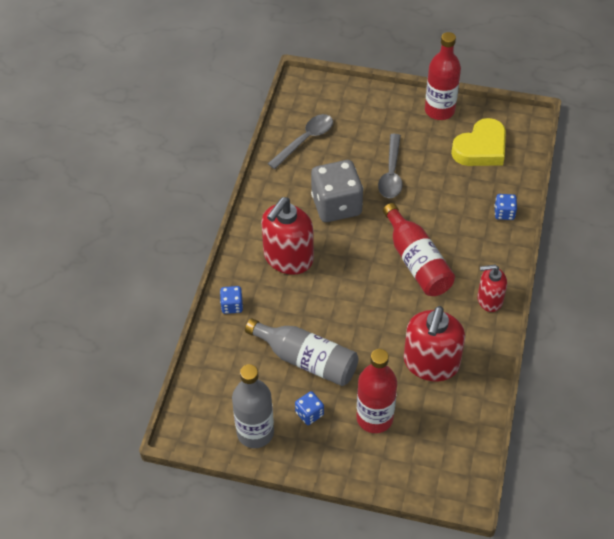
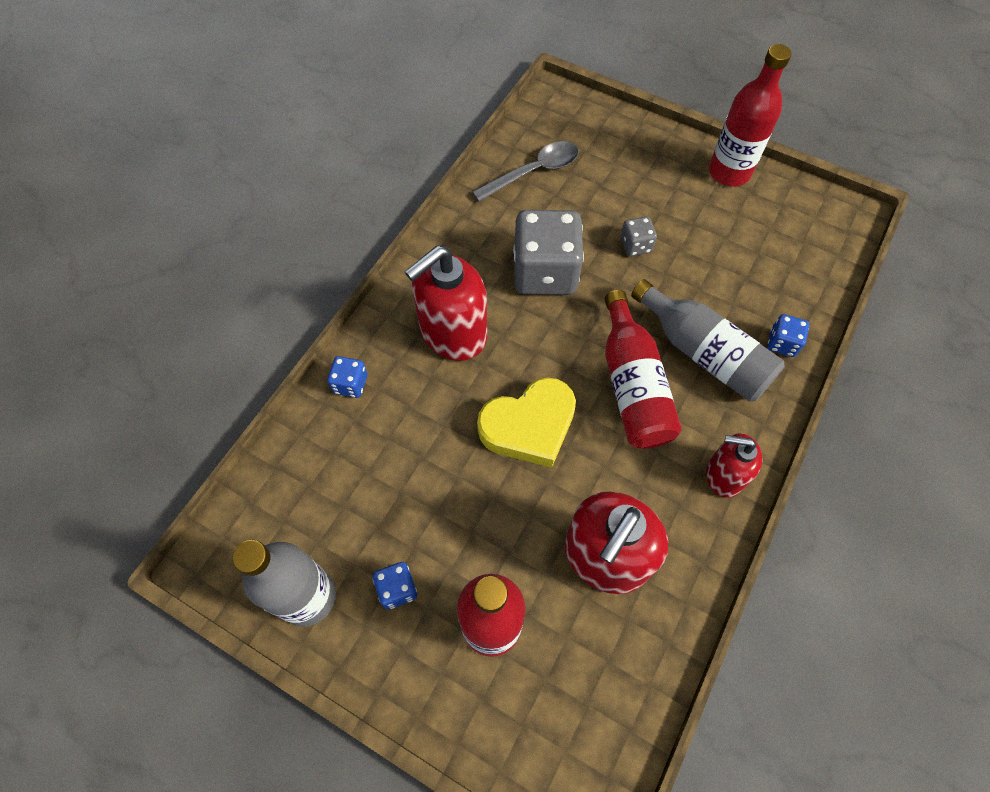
camera: 15 degrees right, 10 degrees up
grey bottle [245,318,359,386] -> grey bottle moved to [631,279,785,402]
grey spoon [378,134,403,198] -> grey dice [621,217,657,256]
yellow heart [451,118,506,166] -> yellow heart moved to [477,377,576,468]

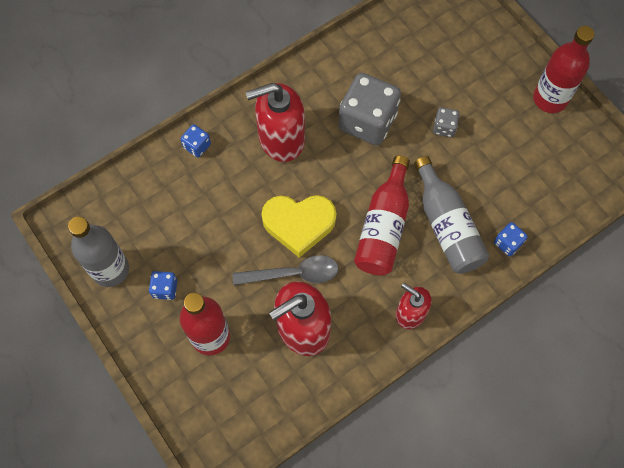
camera: 25 degrees right, 5 degrees up
grey spoon [472,141,578,202] -> grey spoon moved to [233,255,339,285]

